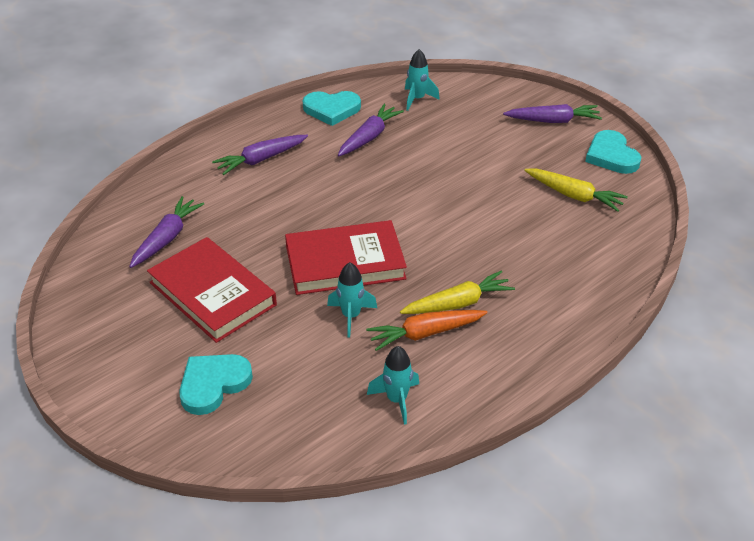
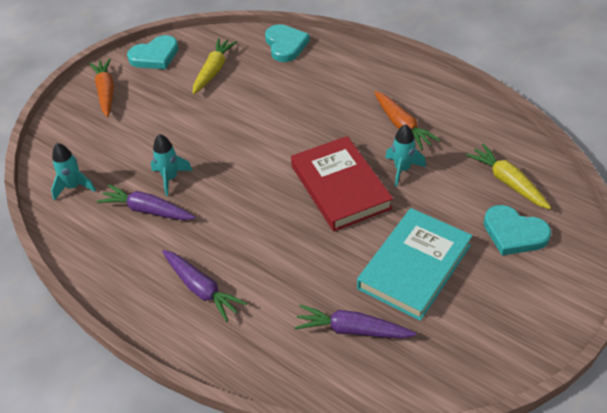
camera: 100 degrees left, 5 degrees up
red book [147,237,277,343] -> turquoise book [357,208,473,321]
turquoise heart [303,91,361,126] -> turquoise heart moved to [265,24,310,62]
turquoise rocket [367,346,419,425] -> turquoise rocket moved to [151,134,193,196]
yellow carrot [400,271,515,314] -> yellow carrot moved to [466,144,551,209]
purple carrot [503,104,602,123] -> orange carrot [89,58,114,117]

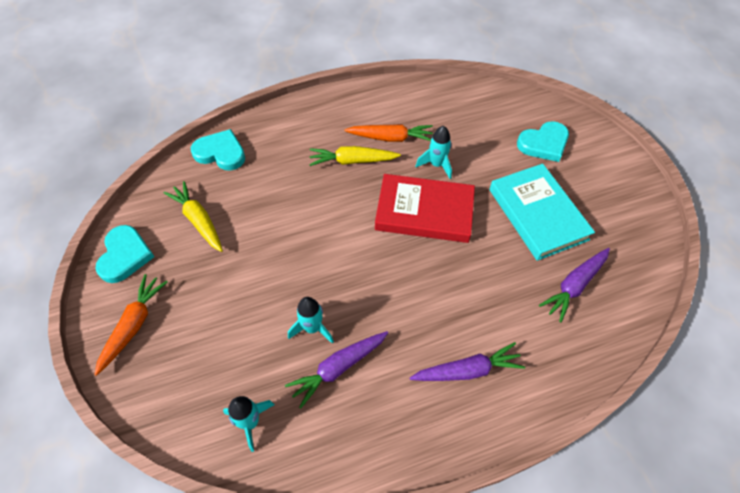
camera: 60 degrees left, 10 degrees up
orange carrot [89,58,114,117] -> orange carrot turned 90 degrees clockwise [94,274,167,376]
yellow carrot [466,144,551,209] -> yellow carrot moved to [309,146,401,166]

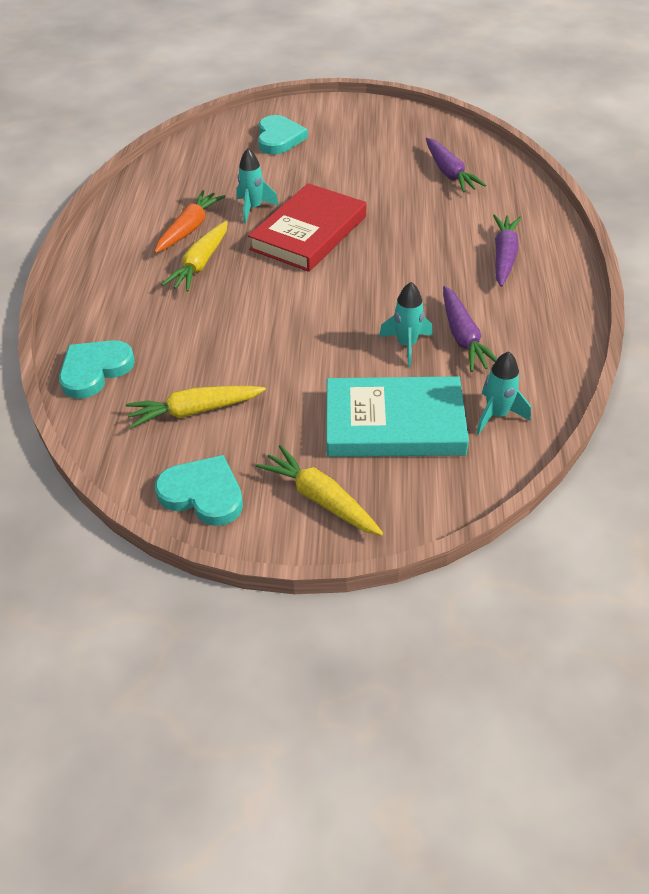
camera: 65 degrees left, 10 degrees down
orange carrot [94,274,167,376] -> yellow carrot [256,445,383,536]
turquoise book [489,164,595,261] -> turquoise book moved to [326,376,469,457]

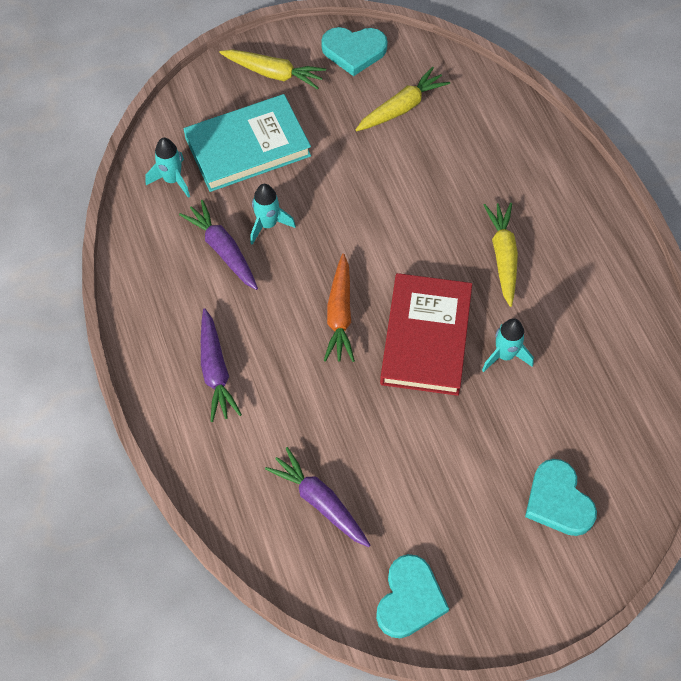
camera: 155 degrees right, 15 degrees up
turquoise heart [59,340,135,399] -> turquoise heart moved to [376,554,449,638]
orange carrot [154,190,226,253] -> orange carrot moved to [324,254,355,362]

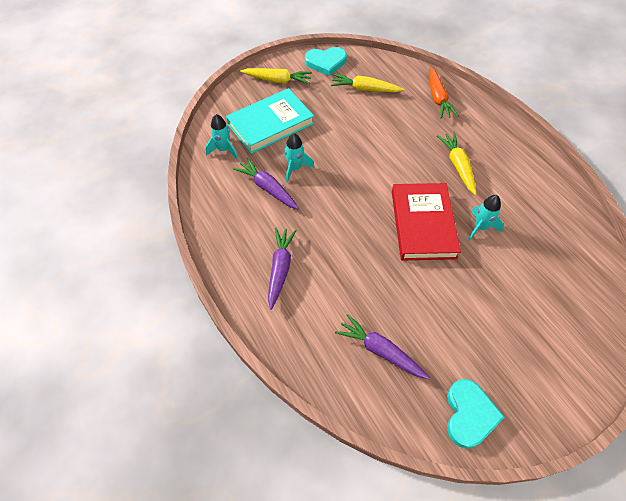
camera: 10 degrees left, 5 degrees down
purple carrot [201,308,242,422] -> purple carrot turned 150 degrees counterclockwise [268,228,297,310]
orange carrot [324,254,355,362] -> orange carrot moved to [429,67,459,119]
yellow carrot [355,67,450,131] -> yellow carrot turned 120 degrees counterclockwise [331,74,404,92]
turquoise heart [525,459,597,536] -> none

